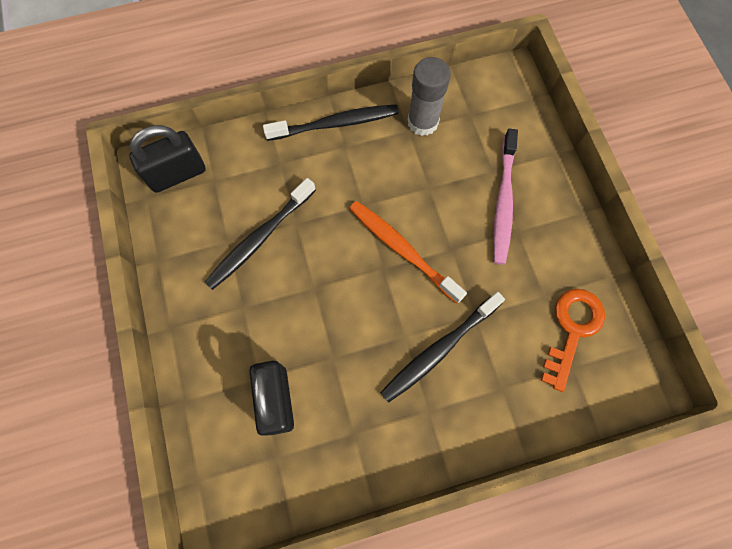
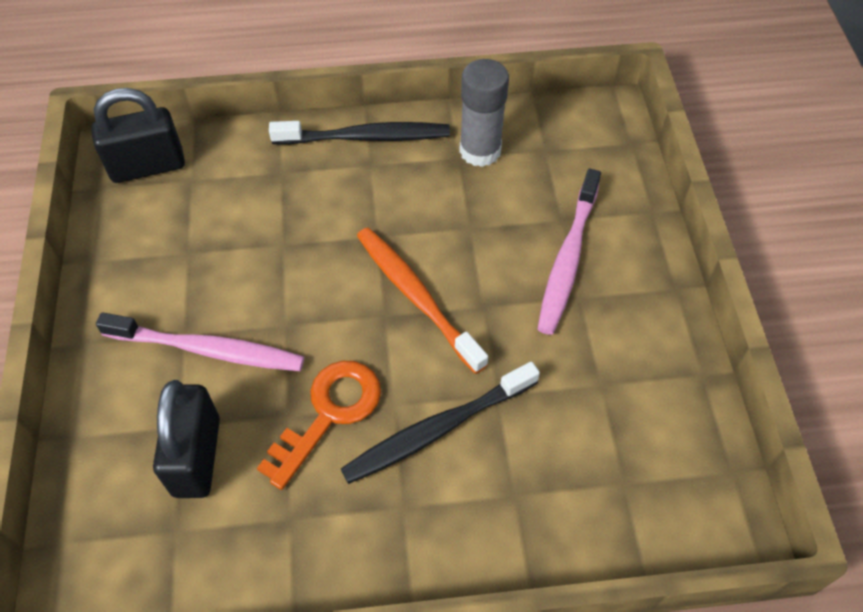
camera: 10 degrees right, 15 degrees down
black toothbrush [204,178,316,290] -> none
orange key [541,289,605,392] -> orange key moved to [257,361,381,490]
none -> pink toothbrush [96,312,304,371]

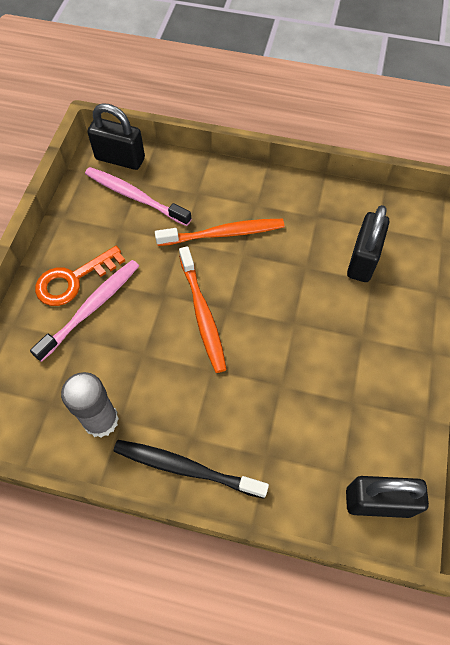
camera: 160 degrees left, 5 degrees up
pink toothbrush [96,312,304,371] -> pink toothbrush moved to [85,167,191,226]
orange key [257,361,381,490] -> orange key moved to [35,246,125,306]
black toothbrush [341,361,540,484] -> orange toothbrush [155,219,284,246]
none -> black padlock [87,103,145,170]

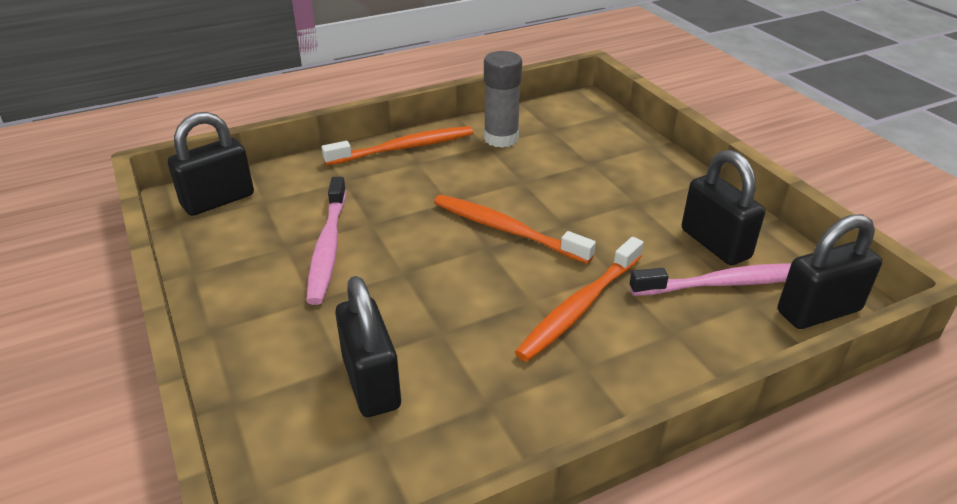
camera: 140 degrees right, 25 degrees down
pink toothbrush [30,260,139,362] -> pink toothbrush moved to [306,177,346,305]
orange key [35,246,125,306] -> none
black toothbrush [113,440,269,499] -> orange toothbrush [321,126,473,165]
none -> black padlock [682,150,765,265]

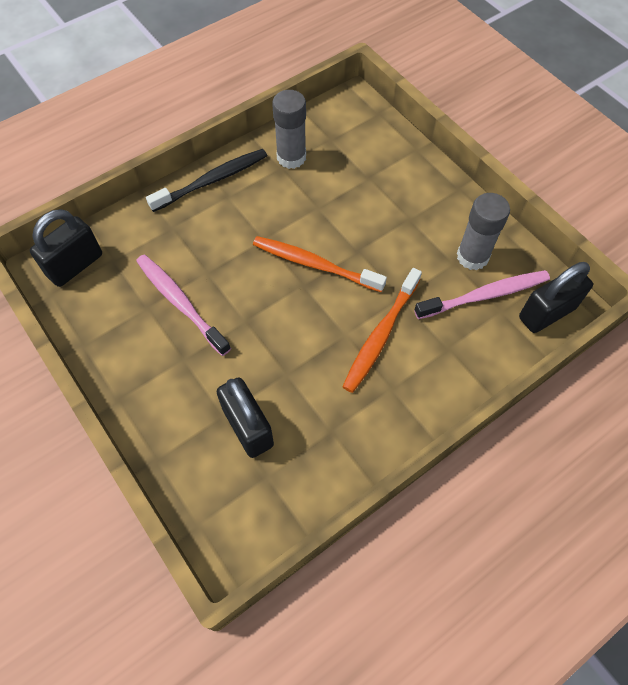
camera: 10 degrees left, 25 degrees up
pink toothbrush [306,177,346,305] -> pink toothbrush turned 150 degrees clockwise [136,255,231,356]
orange toothbrush [321,126,473,165] -> black toothbrush [146,149,267,212]
black padlock [682,150,765,265] -> grey glue stick [457,193,510,270]

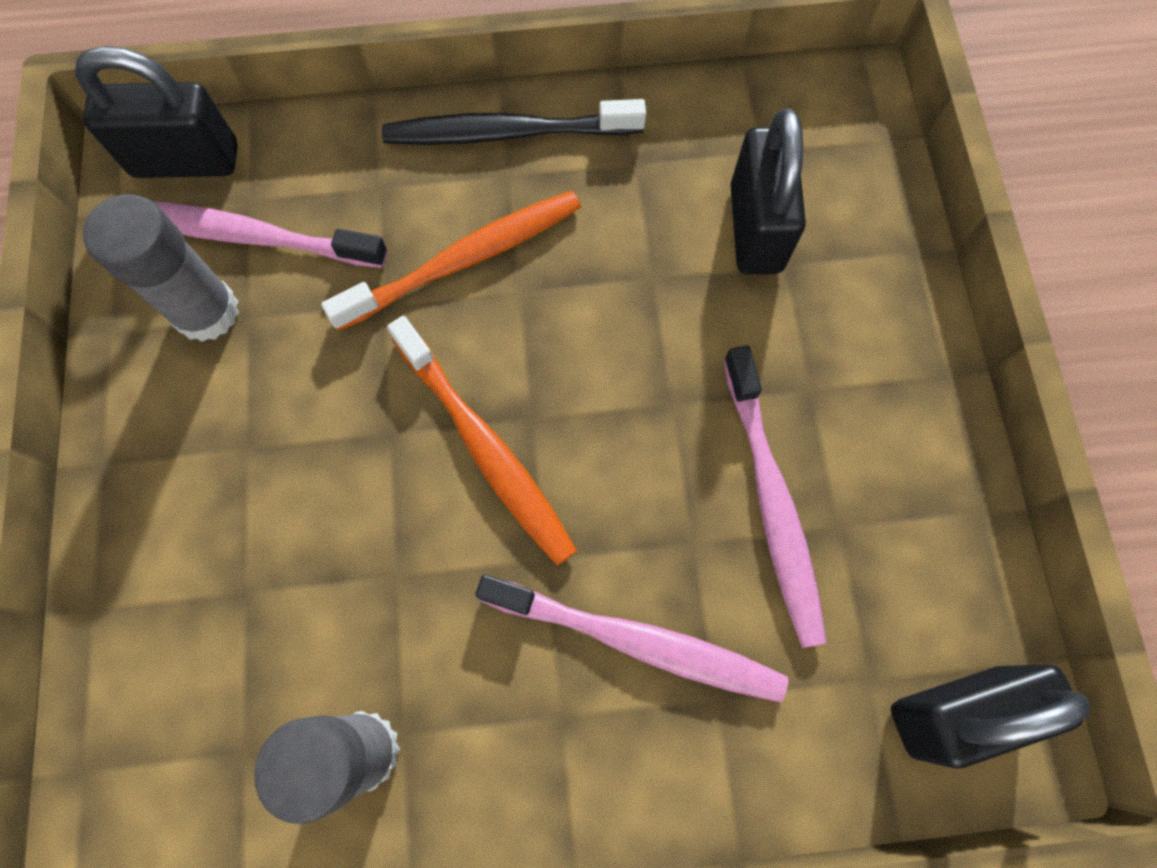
camera: 150 degrees left, 10 degrees up
black toothbrush [146,149,267,212] -> black toothbrush moved to [382,99,646,145]
none -> pink toothbrush [475,575,788,703]

